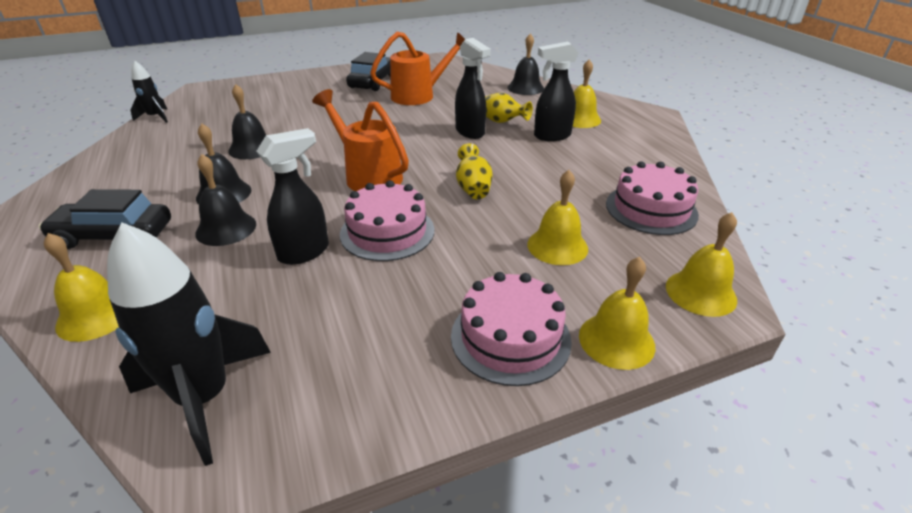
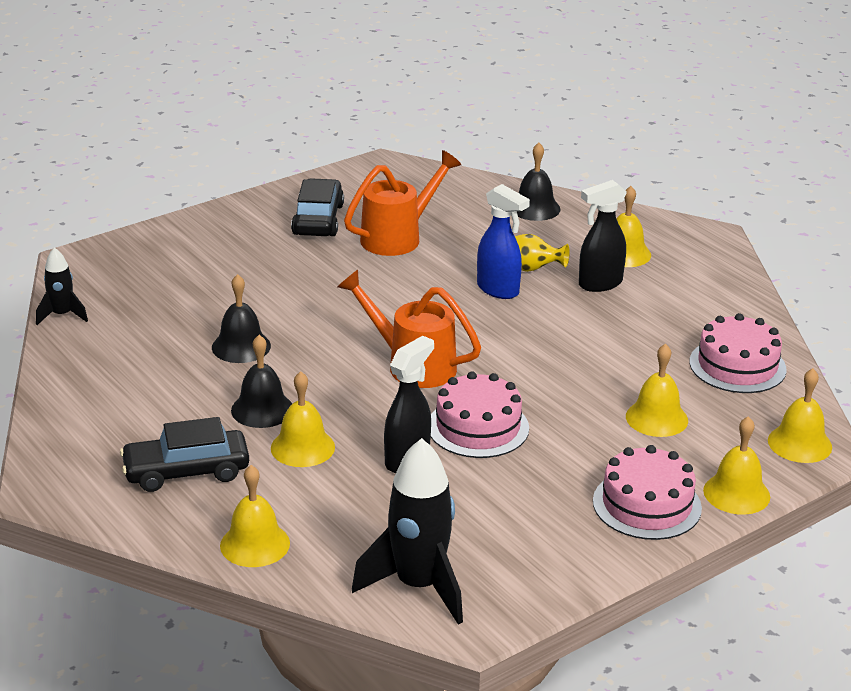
camera: 15 degrees left, 5 degrees down
black bell [195,154,256,246] -> yellow bell [271,371,335,467]
black spray bottle [455,38,491,139] -> blue spray bottle [477,184,530,299]
yellow vase [456,143,493,199] -> none

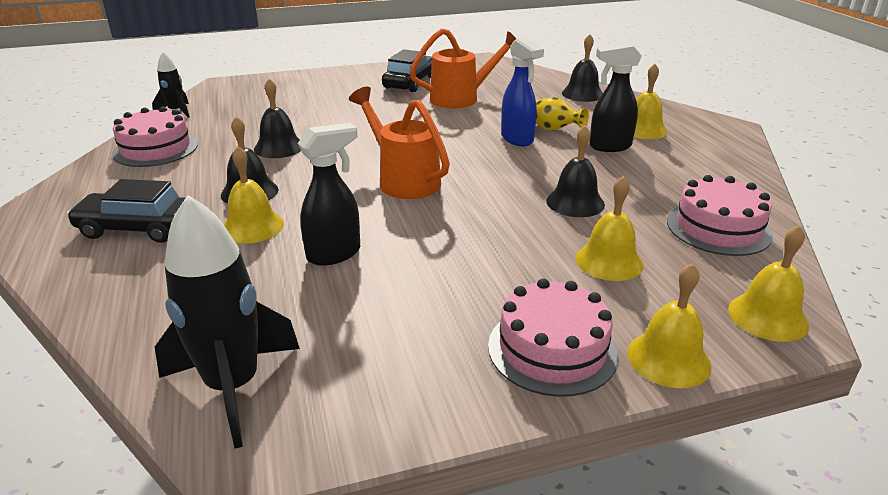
camera: 20 degrees right, 0 degrees up
yellow bell [220,465,290,567] -> none
pink cake [431,371,529,458] -> pink cake moved to [112,106,198,167]
none -> black bell [546,125,605,217]

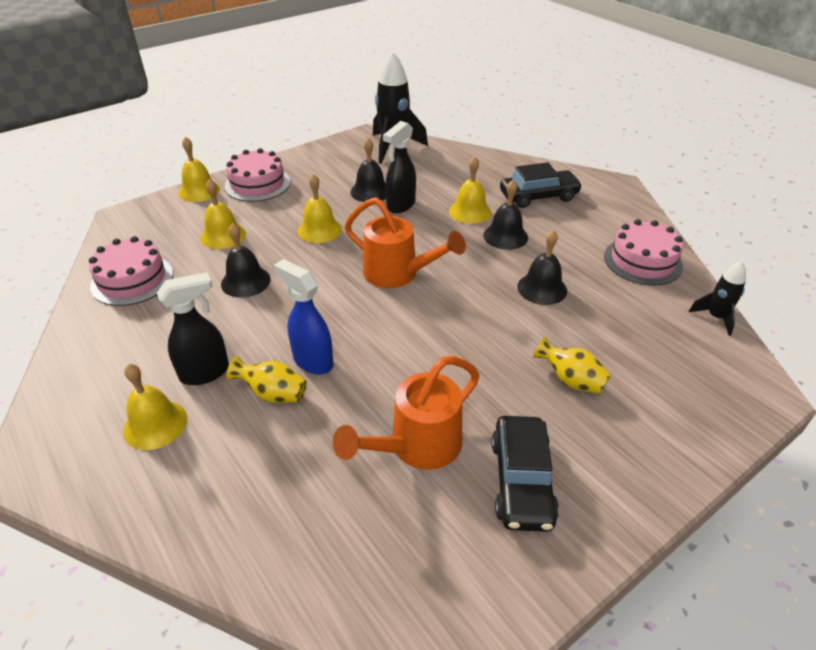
camera: 160 degrees right, 10 degrees up
black bell [562,34,603,102] -> black bell moved to [350,138,386,202]
yellow bell [728,225,809,342] -> yellow bell moved to [298,174,342,243]
none -> yellow vase [533,336,611,394]

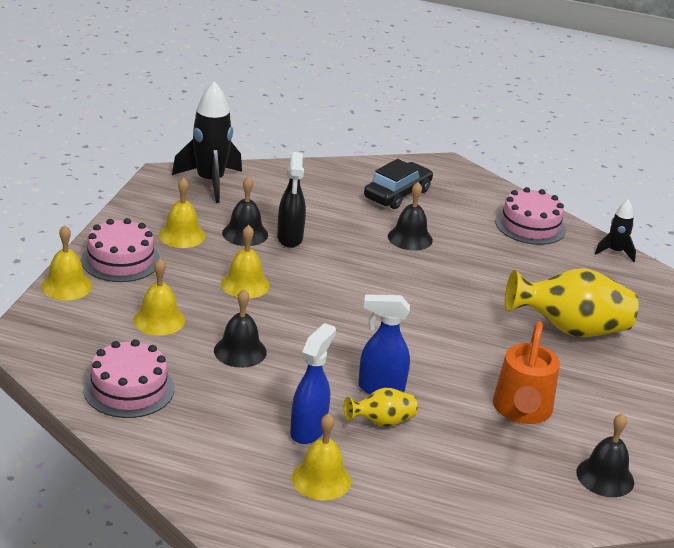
camera: 40 degrees left, 10 degrees down
black spray bottle [157,272,229,385] -> blue spray bottle [290,323,336,444]
orange watering can [345,197,466,288] -> none
yellow bell [449,156,491,224] -> yellow bell moved to [159,177,205,248]
black car [491,416,559,532] -> none
black bell [517,230,567,305] -> black bell moved to [576,413,634,497]
yellow vase [533,336,611,394] -> yellow vase [505,268,638,337], size x1.99

